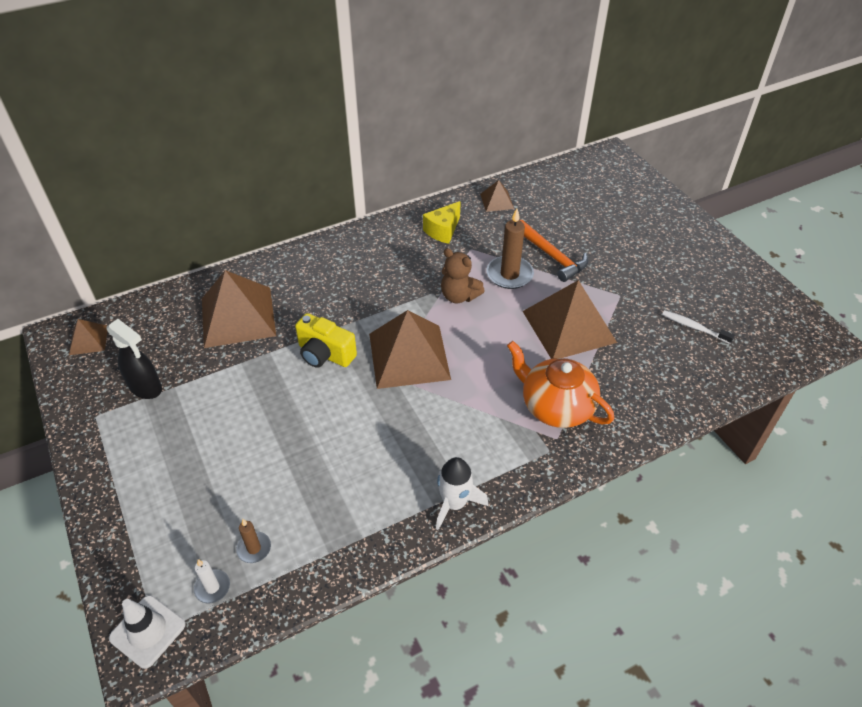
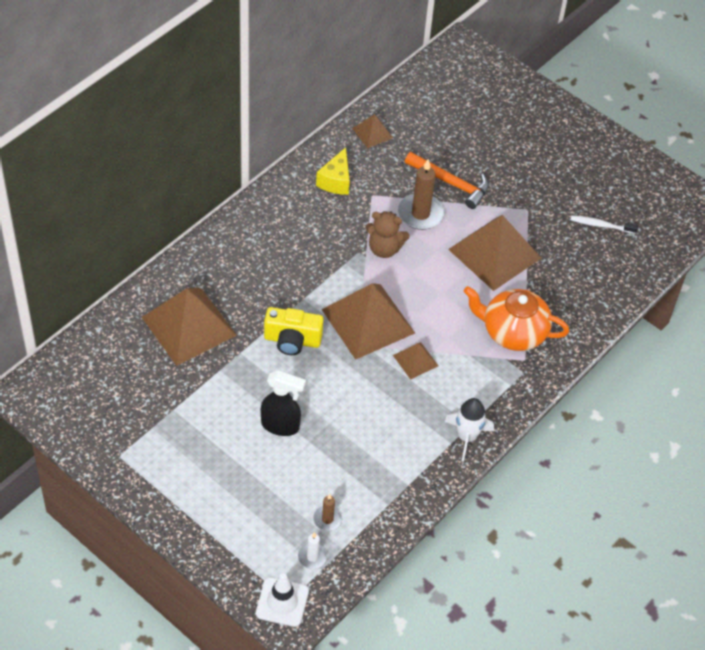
camera: 25 degrees left, 5 degrees up
brown pyramid [69,319,107,355] -> brown pyramid moved to [393,342,438,380]
black spray bottle [106,319,162,399] -> black spray bottle moved to [261,371,306,436]

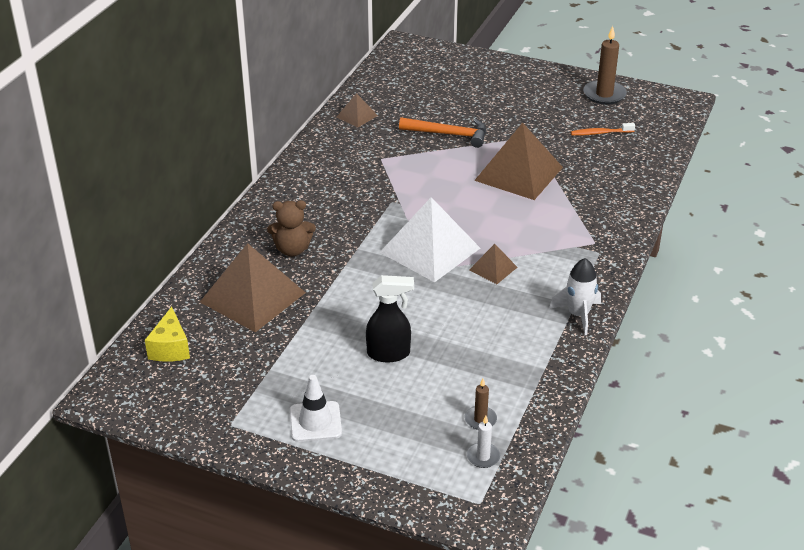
camera: 15 degrees left, 15 degrees down
white traffic cone [256,573,309,627] -> white traffic cone moved to [290,375,342,442]
yellow camera [264,307,323,355] -> none
yellow cheese [316,147,350,195] -> yellow cheese moved to [145,307,190,362]
brown pyramid [322,283,415,360] -> white pyramid [380,197,480,282]
brown teddy bear [366,211,410,258] -> brown teddy bear moved to [267,200,316,256]
brown candle [398,159,445,230] -> brown candle moved to [583,26,627,105]
orange teapot [464,286,569,351] -> none
white toothbrush [571,215,638,234] -> orange toothbrush [571,123,635,136]

